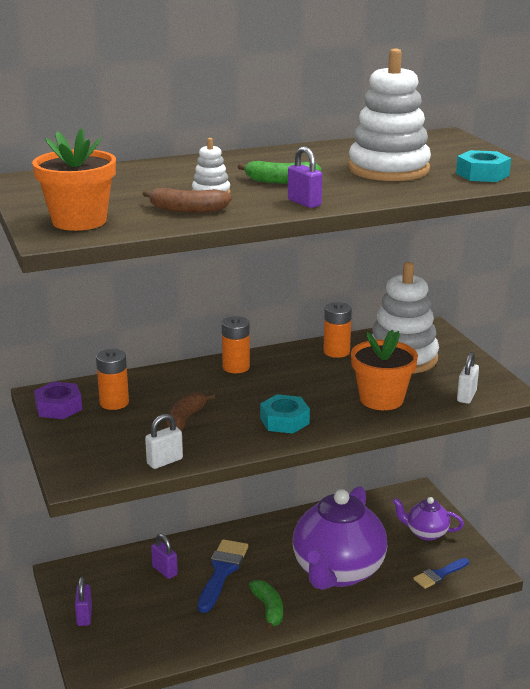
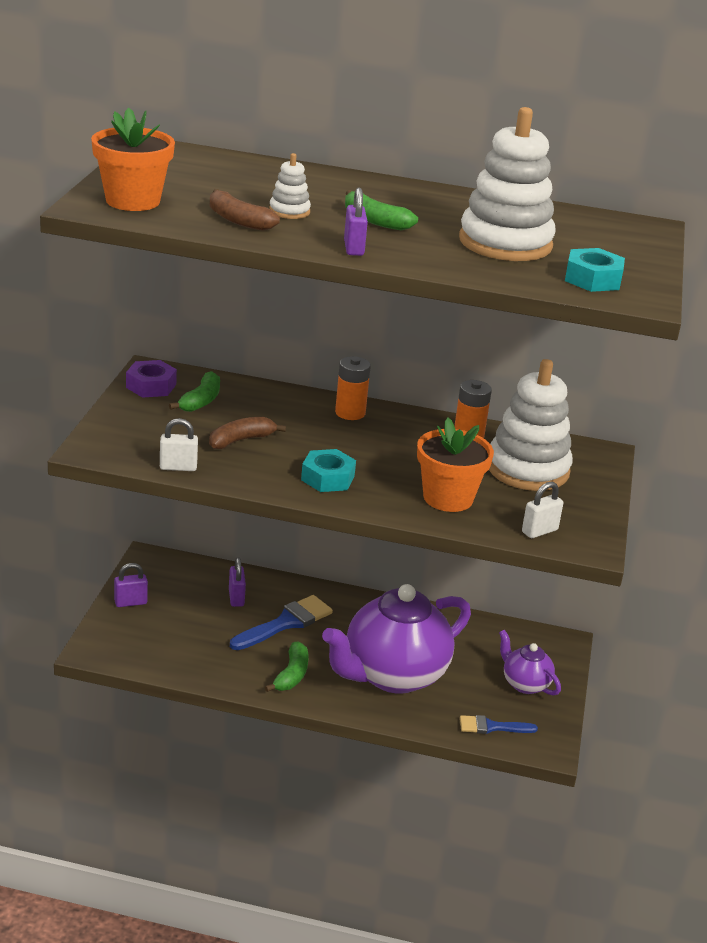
camera: 30 degrees right, 5 degrees up
purple padlock [75,577,92,626] -> purple padlock turned 45 degrees clockwise [114,563,148,607]
orange battery [96,349,129,410] -> green banana [169,371,220,412]

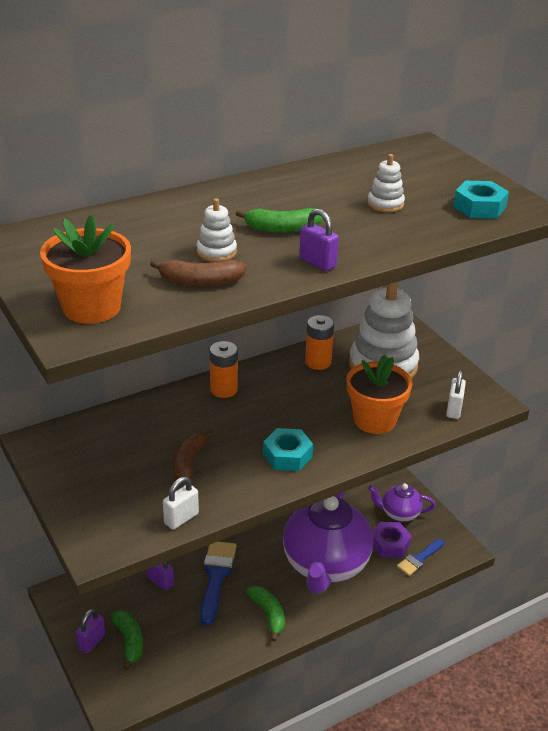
camera: 40 degrees left, 5 degrees up
purple nut [126,360,177,398] -> purple nut moved to [372,522,412,558]
green banana [169,371,220,412] -> green banana moved to [111,610,143,671]
white stacking toy [459,107,556,261] -> white stacking toy [368,154,405,213], size x0.44

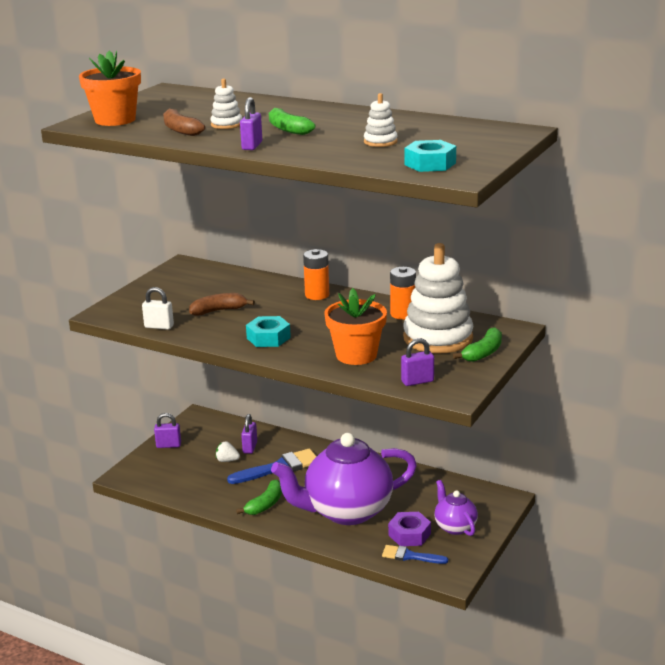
camera: 60 degrees right, 10 degrees down
green banana [111,610,143,671] -> green banana moved to [453,327,502,362]
white padlock [446,370,466,419] -> purple padlock [401,338,434,386]
none -> white strawberry [216,441,240,462]

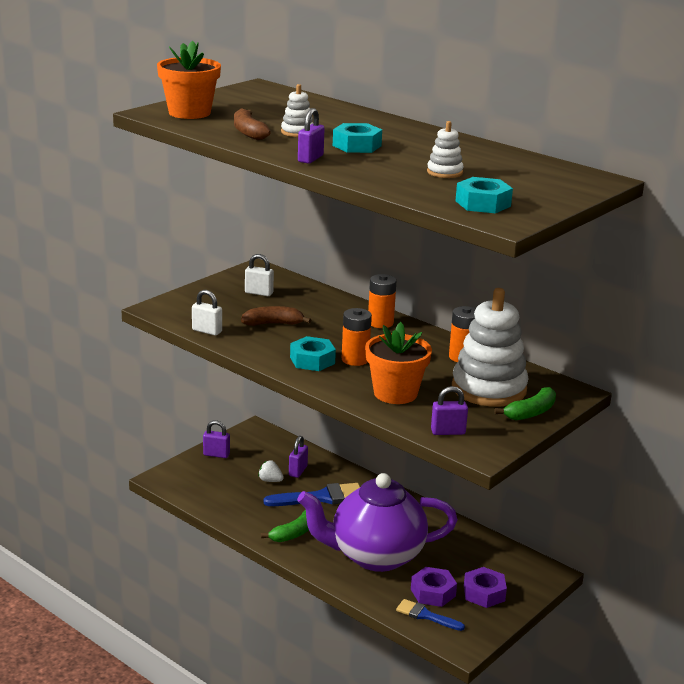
camera: 10 degrees right, 0 degrees up
green banana [269,108,315,135] -> turquoise nut [333,123,382,153]
purple teapot [434,480,478,536] -> purple nut [464,567,507,608]
none -> white padlock [245,254,274,296]
none -> orange battery [342,308,372,366]

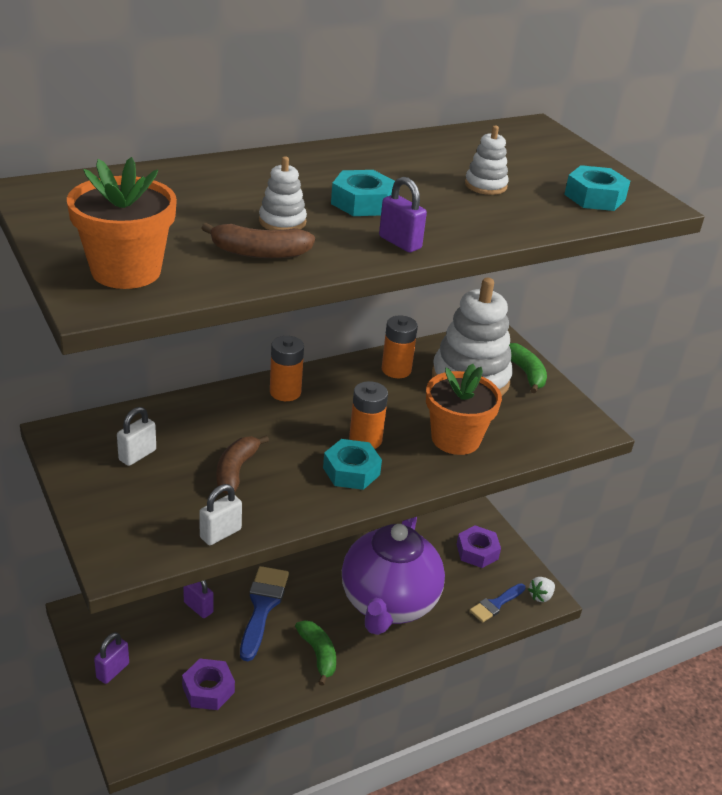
camera: 70 degrees left, 10 degrees up
white strawberry [258,460,284,482] -> white strawberry moved to [528,577,555,602]
purple nut [411,567,457,607] -> purple nut moved to [182,659,235,710]
purple padlock [431,386,468,435] -> none

